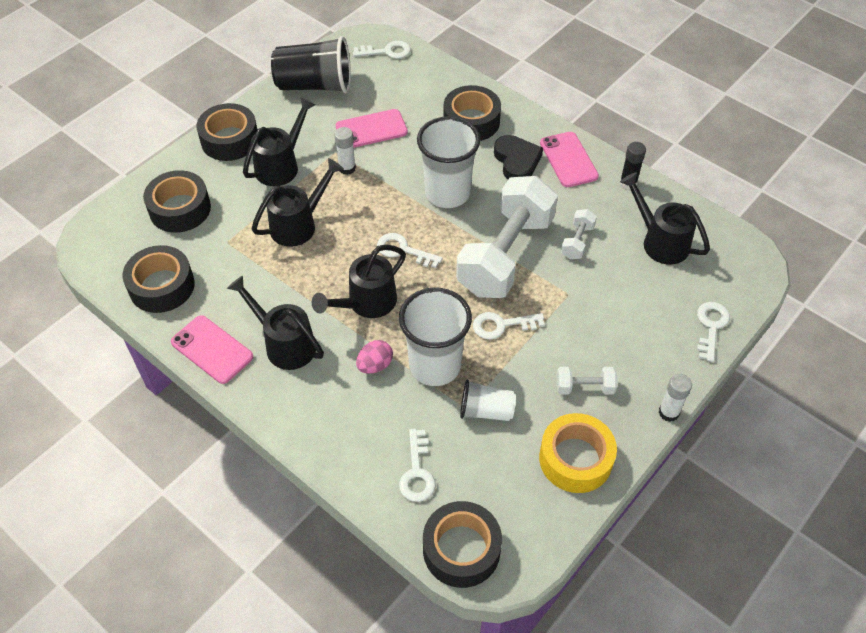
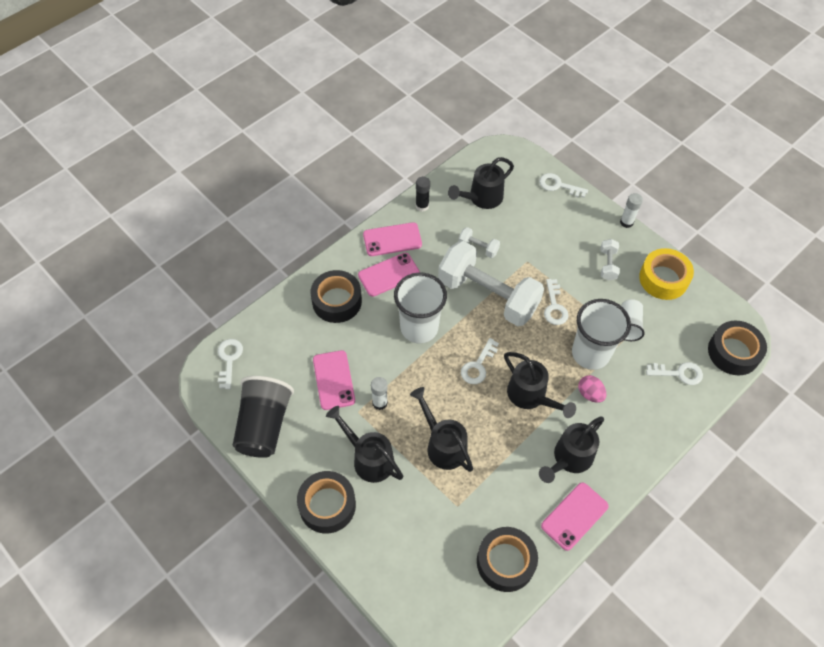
camera: 85 degrees left, 5 degrees up
black tape [143,170,211,233] -> none
black heart [494,135,543,179] -> pink phone [358,253,420,297]

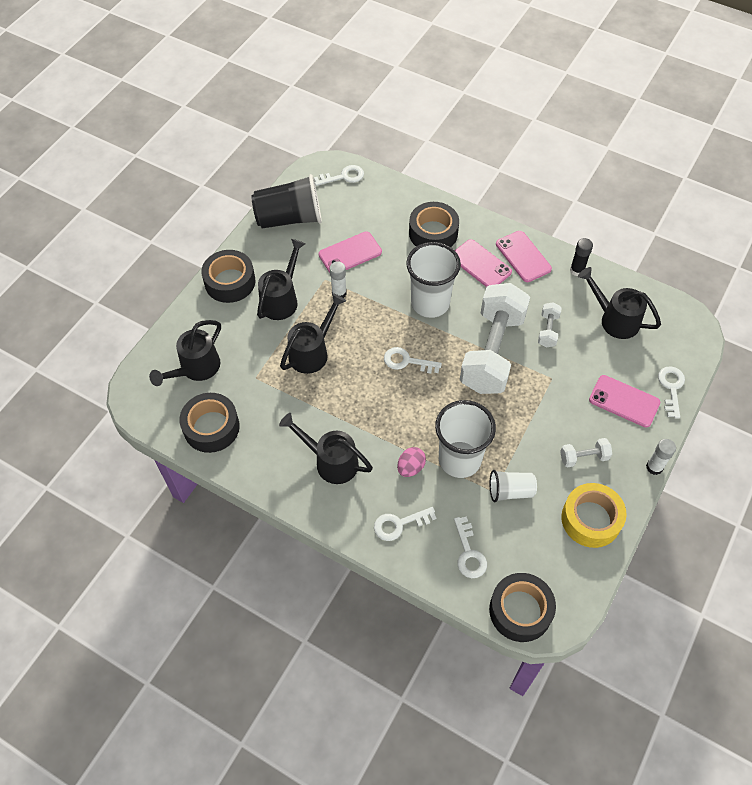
camera: 75 degrees right, 0 degrees up
black watering can [504,352,576,418] -> black watering can moved to [149,320,221,386]
pink phone [541,482,609,551] -> pink phone moved to [589,375,660,427]
white key [544,279,569,325] -> white key moved to [374,507,436,541]

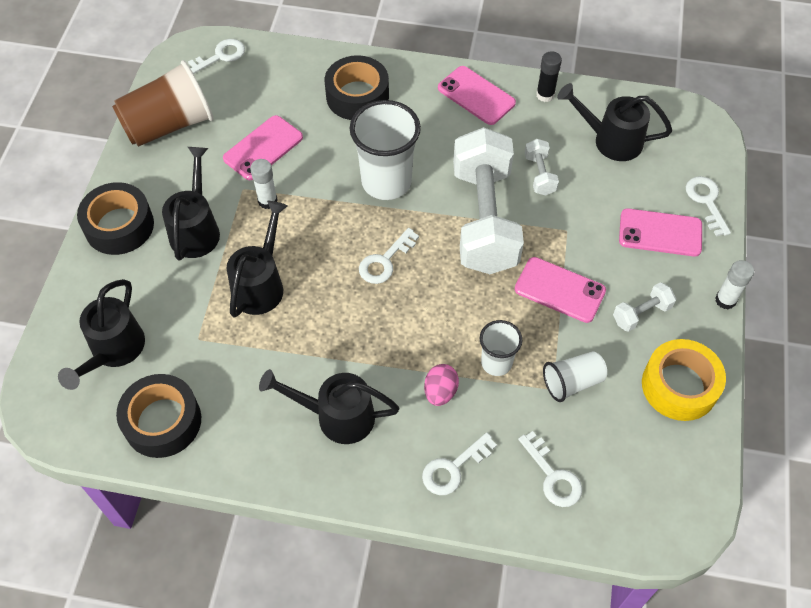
camera: 20 degrees left, 0 degrees up
black cup [251,174,322,228] -> brown cup [112,60,214,147]
white key [384,347,442,374] -> white key turned 45 degrees counterclockwise [359,228,419,284]
white cup [435,400,496,478] -> white cup [480,320,522,376], size x0.56
pink phone [455,239,512,287] -> pink phone moved to [515,257,606,323]
black tape [489,573,556,642] -> none

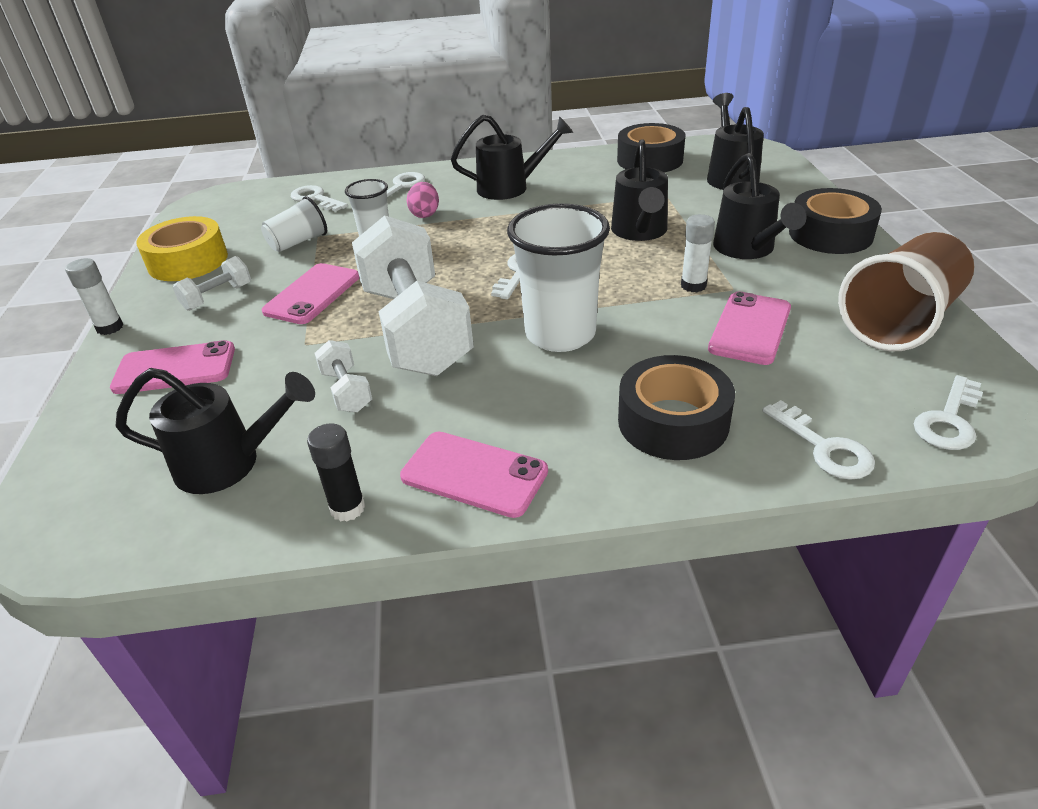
camera: 165 degrees right, 20 degrees down
pink phone [515,257,606,323] -> pink phone turned 75 degrees counterclockwise [262,263,359,324]
white key [686,176,731,236] -> white key moved to [763,400,875,480]

